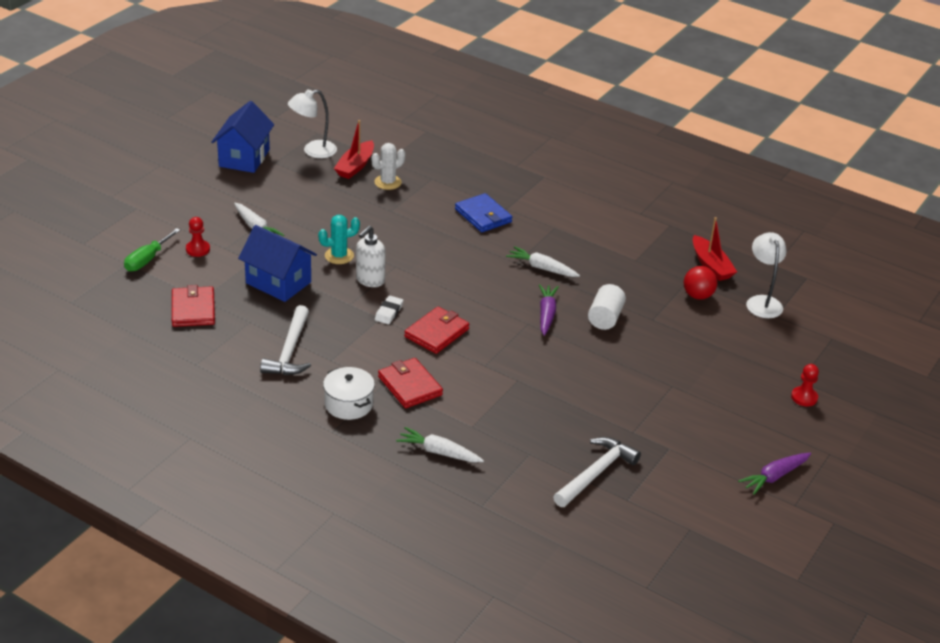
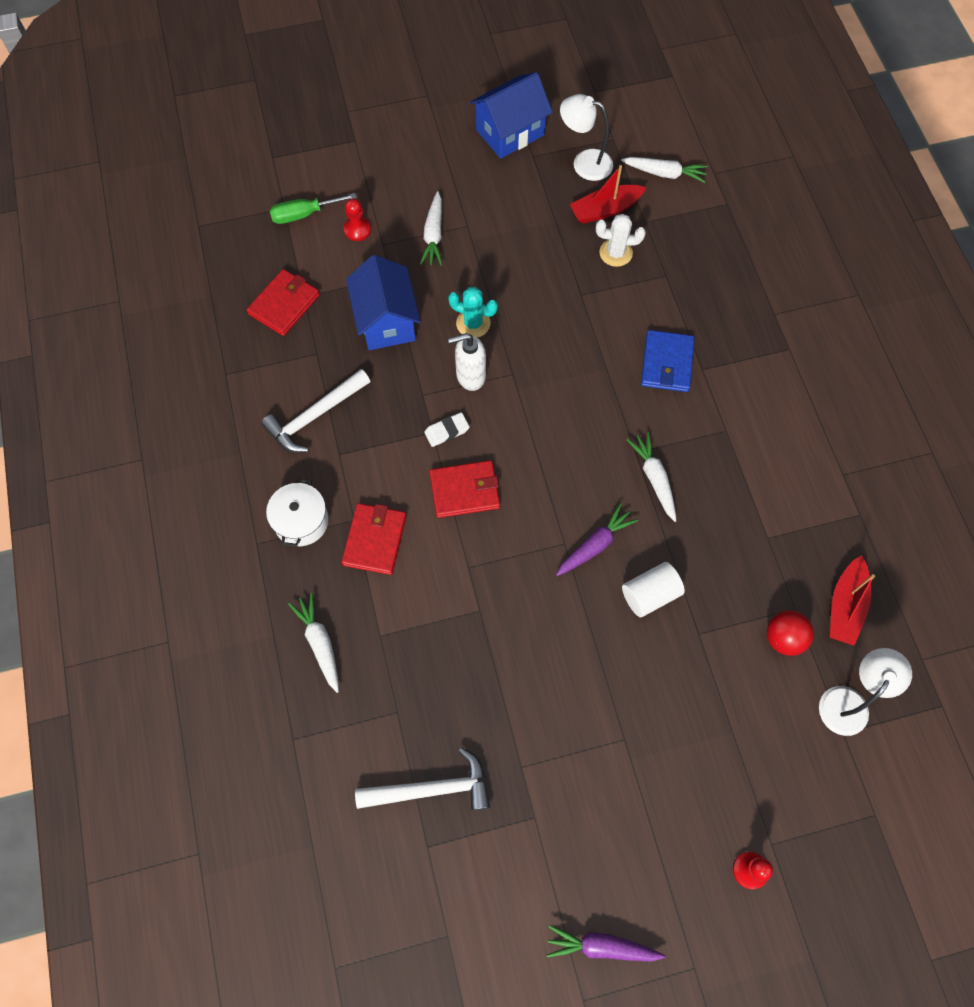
camera: 45 degrees right, 30 degrees up
none -> white carrot [621,157,708,183]

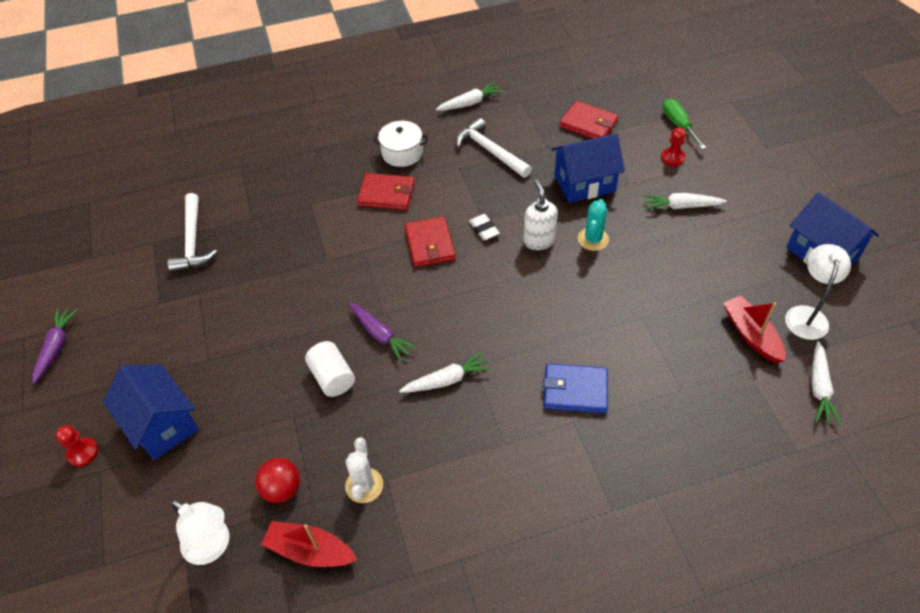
camera: 90 degrees right, 15 degrees down
white carrot [288,593,339,693] -> white carrot moved to [436,82,503,111]
white cactus [596,214,646,267] -> white cactus moved to [345,438,383,503]
none -> blue house [103,364,199,460]

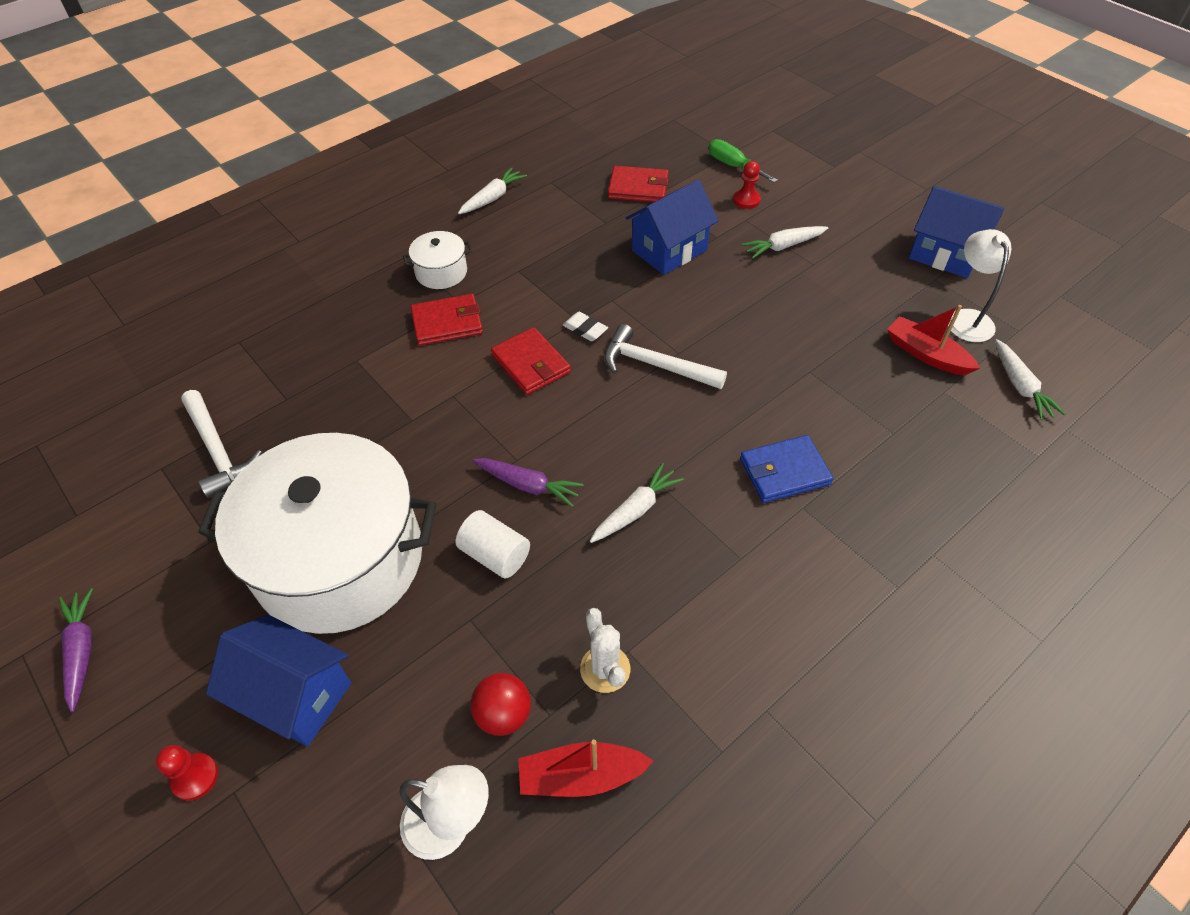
camera: 25 degrees left, 0 degrees up
white hammer [456,118,532,178] -> white hammer moved to [604,324,727,389]
white soap dispenser [524,180,558,250] -> none
turquoise cactus [578,199,609,251] -> none
none -> white pot [198,433,436,634]

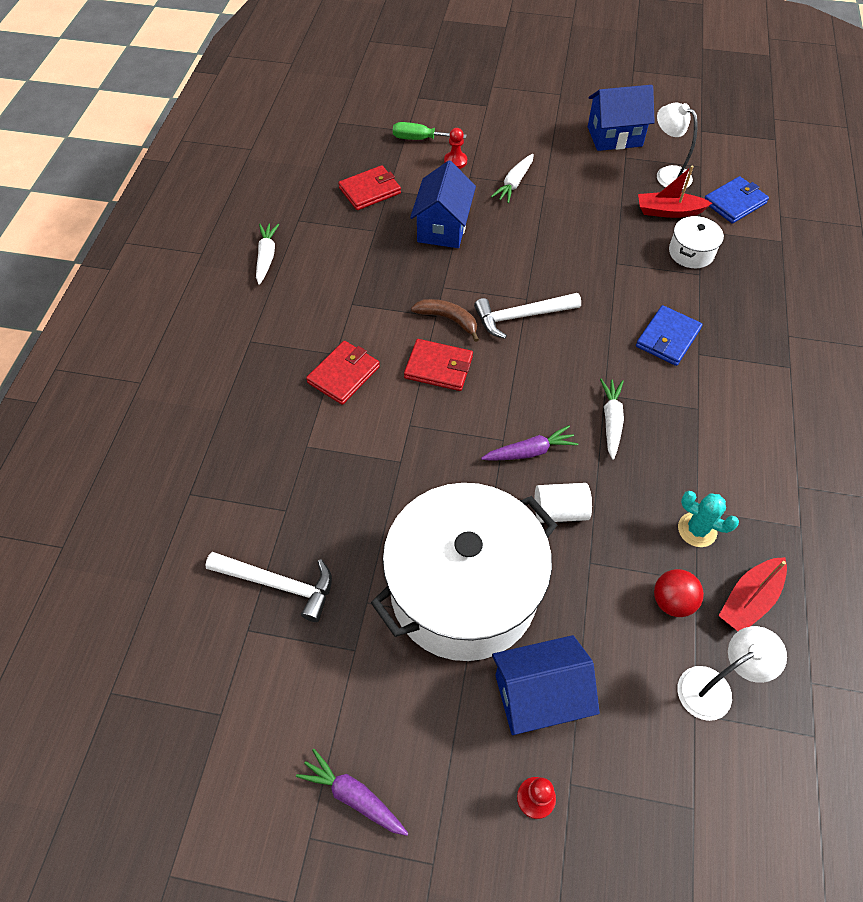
camera: 40 degrees left, 5 degrees up
white pot [403,231,472,289] -> white pot moved to [669,216,724,268]
white eraser [563,312,608,341] -> brown banana [411,299,479,342]
white cactus [580,608,630,693] -> turquoise cactus [678,491,739,547]
white carrot [995,339,1066,420] -> blue wallet [705,176,769,224]

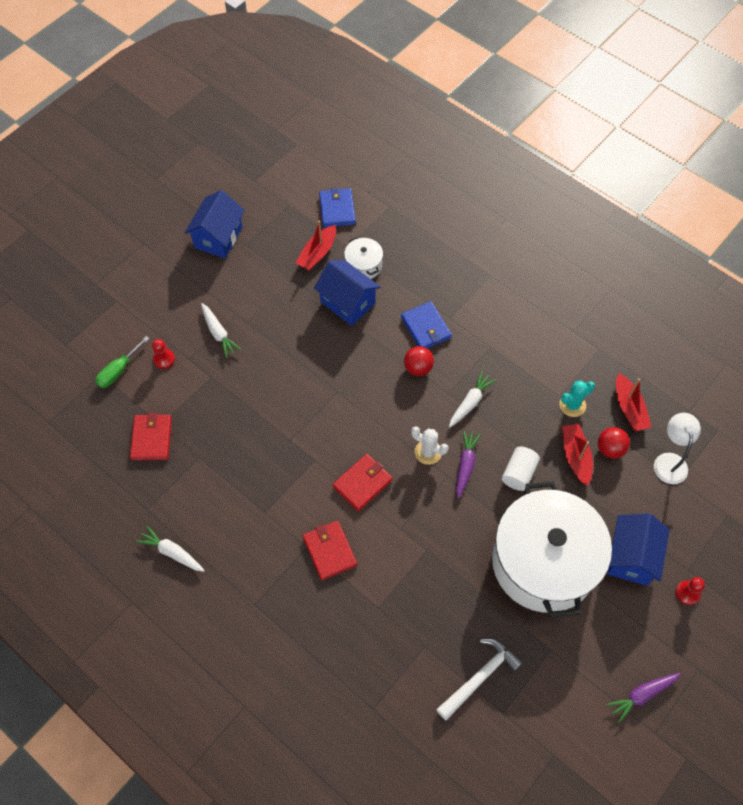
camera: 60 degrees left, 5 degrees up
blue house [410,160,476,248] -> blue house moved to [314,260,381,326]
brown banana [411,299,479,342] -> none
white hammer [474,293,581,339] -> none
white carrot [600,379,624,460] -> white carrot turned 90 degrees clockwise [449,371,496,427]
white lamp [657,103,697,190] -> none
none -> red ball [404,346,434,376]
none -> white cactus [411,426,449,465]
none -> red boat [562,424,593,486]

